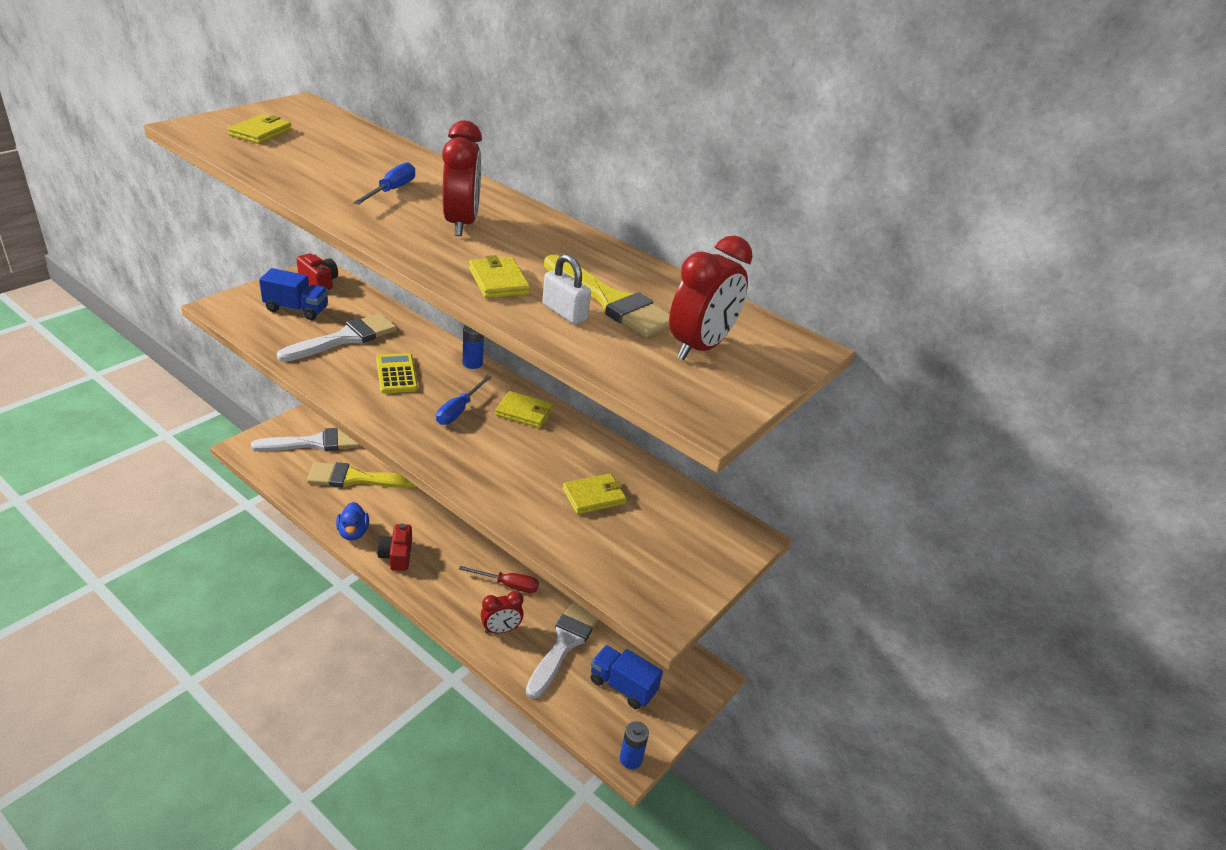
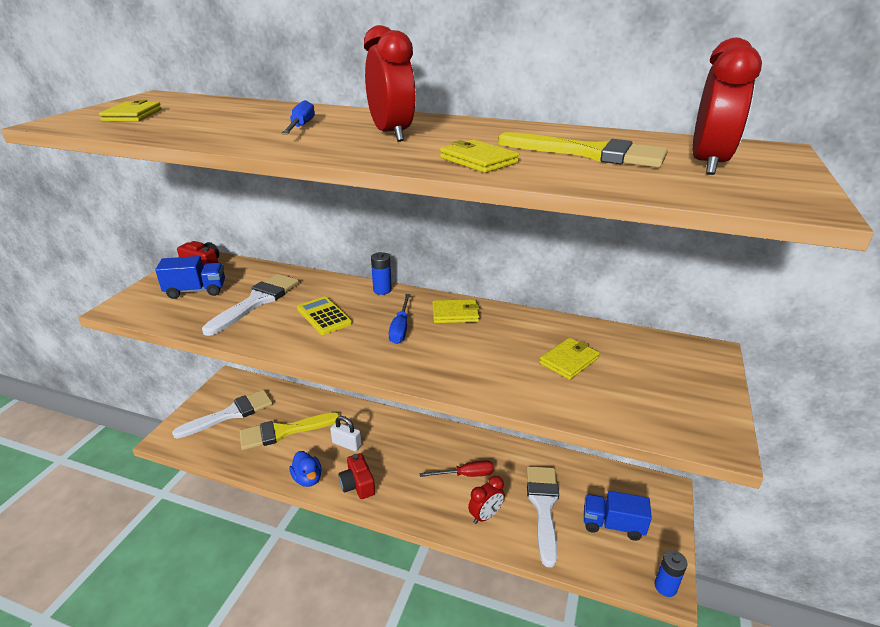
camera: 15 degrees left, 5 degrees down
white padlock [542,254,591,324] -> white padlock moved to [330,416,362,452]

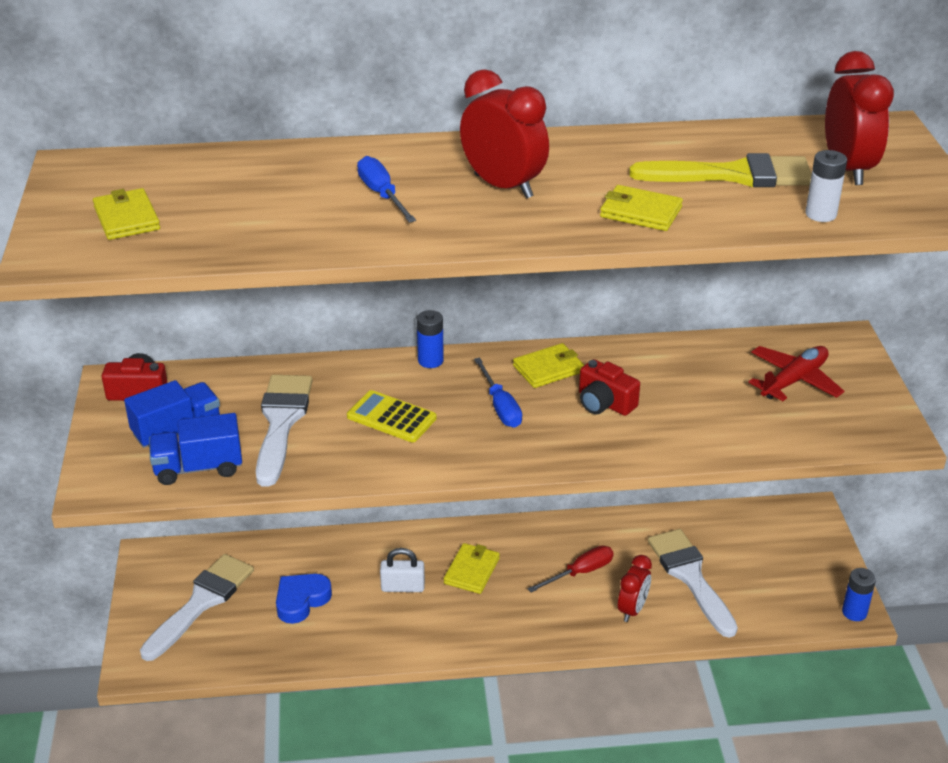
camera: 25 degrees left, 5 degrees up
yellow brush [240,412,340,450] -> blue heart [276,574,332,624]
blue duck [289,451,322,487] -> none
red camera [339,453,375,499] -> red camera moved to [579,359,640,416]
yellow wallet [539,338,600,380] -> yellow wallet moved to [444,543,500,594]
blue truck [584,491,652,541] -> blue truck moved to [149,413,242,485]
none -> red plane [749,346,844,401]
none -> white battery [805,150,847,222]

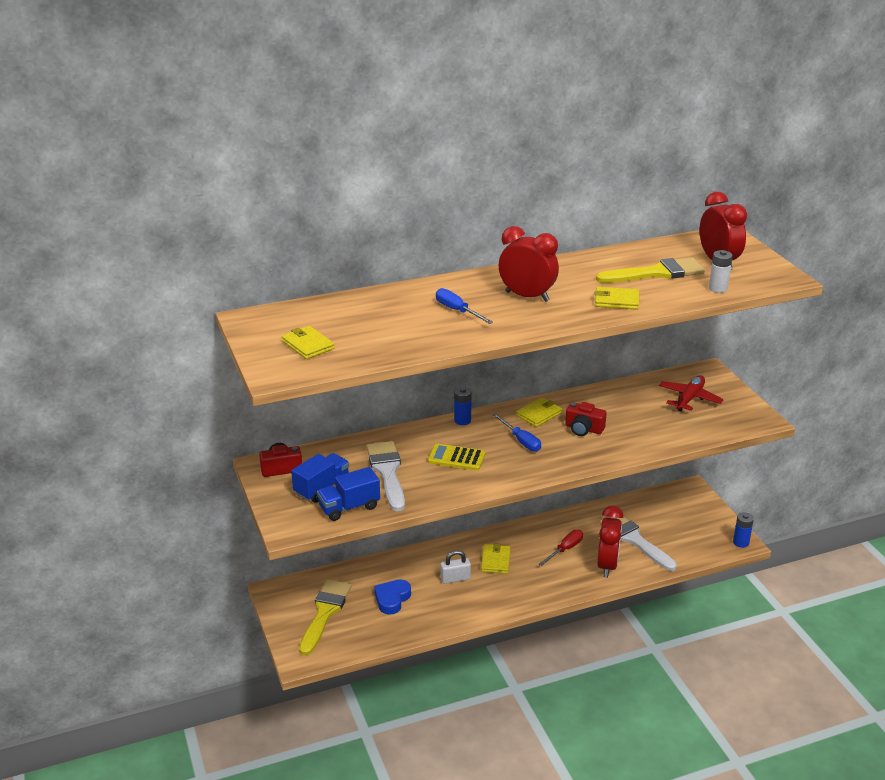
camera: 15 degrees left, 5 degrees down
white brush [140,554,254,661] -> yellow brush [299,579,352,655]
red clock [618,555,652,622] -> red clock [597,506,623,578], size x1.57

